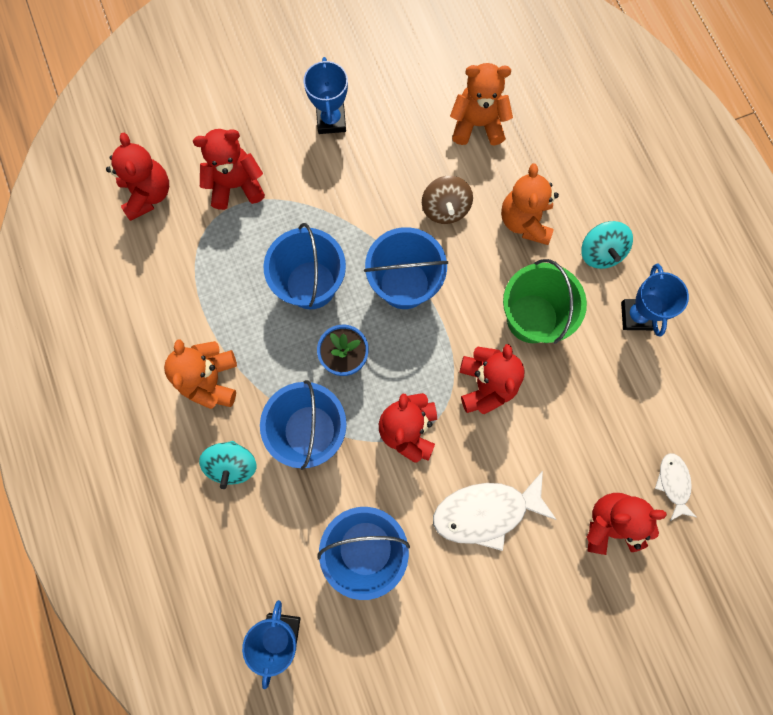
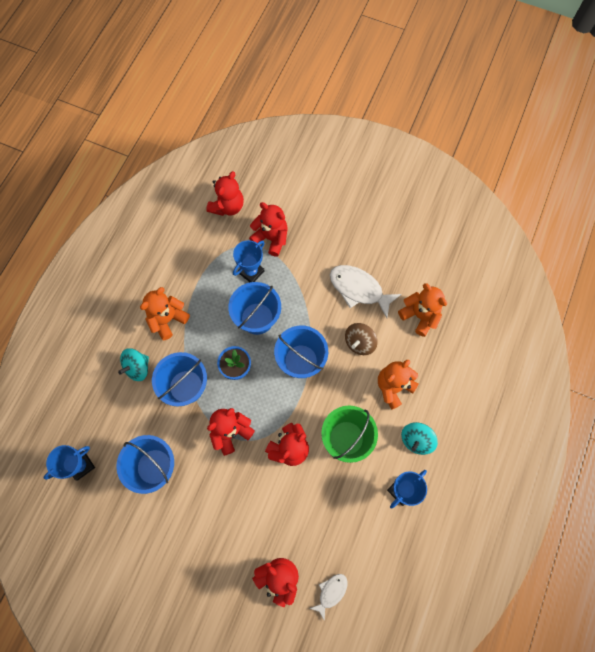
camera: 45 degrees right, 5 degrees down
blue trophy [304,57,348,134] -> blue trophy moved to [233,240,264,282]
white fish [433,471,557,551] -> white fish moved to [330,265,402,318]

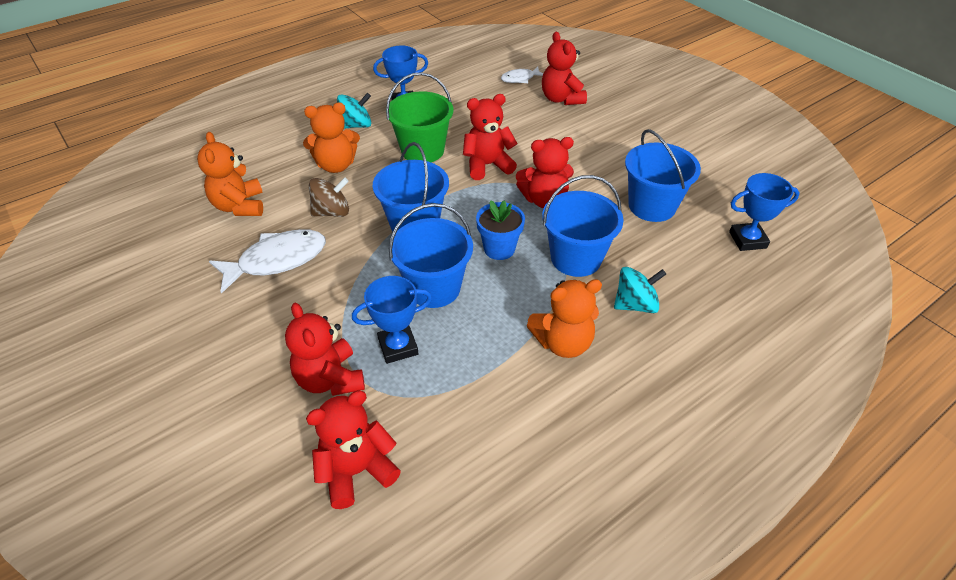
camera: 150 degrees left, 25 degrees down
white fish [330,265,402,318] -> white fish turned 90 degrees counterclockwise [209,229,326,294]

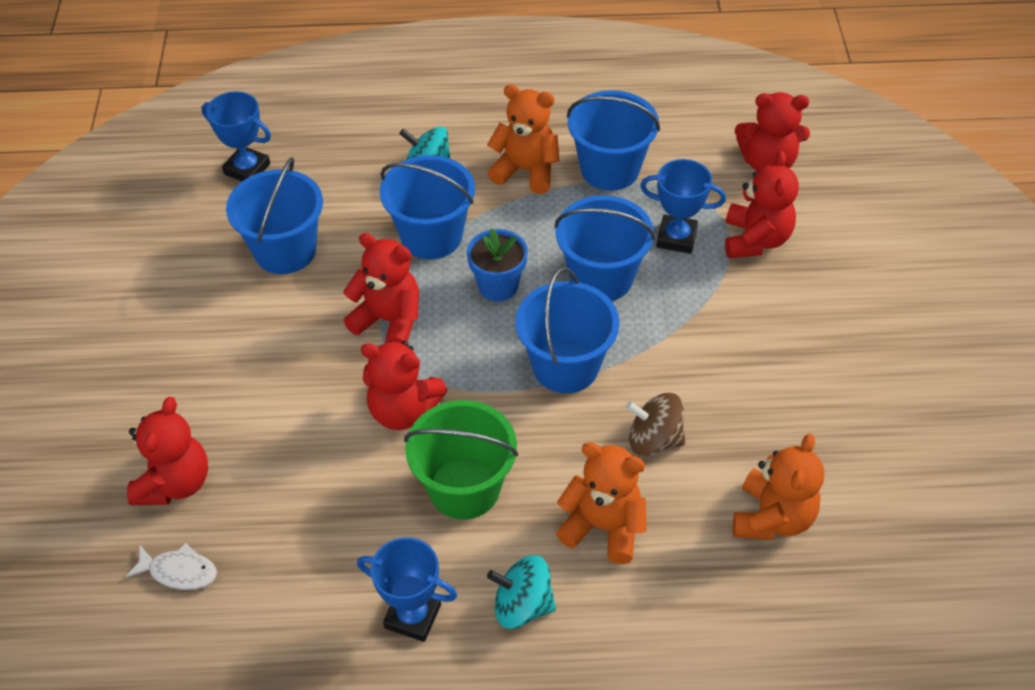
camera: 145 degrees left, 5 degrees up
white fish [209,229,326,294] -> none
none -> blue bucket [567,90,660,191]

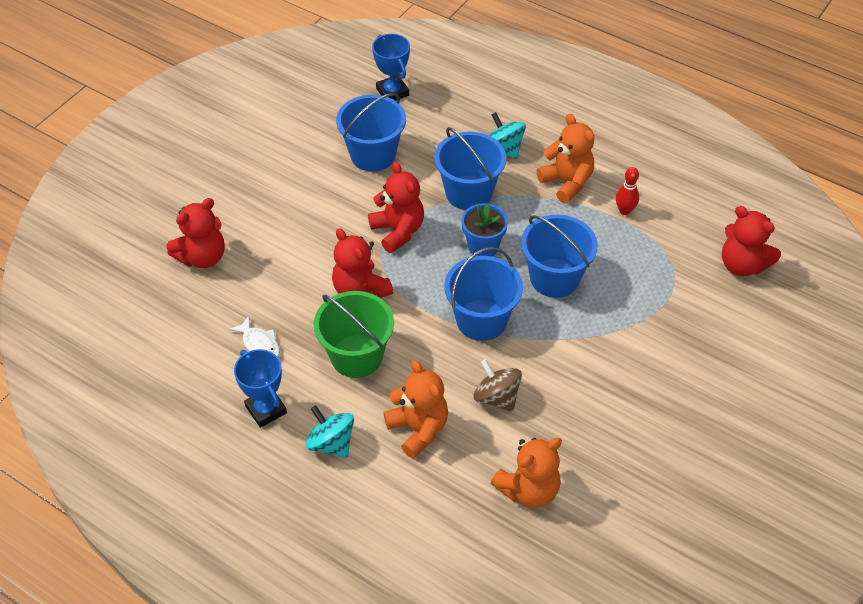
camera: 35 degrees right, 0 degrees up
white fish [125,543,217,590] -> white fish moved to [229,316,280,357]
blue bucket [567,90,660,191] -> red bowling pin [616,167,639,215]
blue trophy [640,159,726,254] -> none
red teddy bear [725,151,799,258] -> none

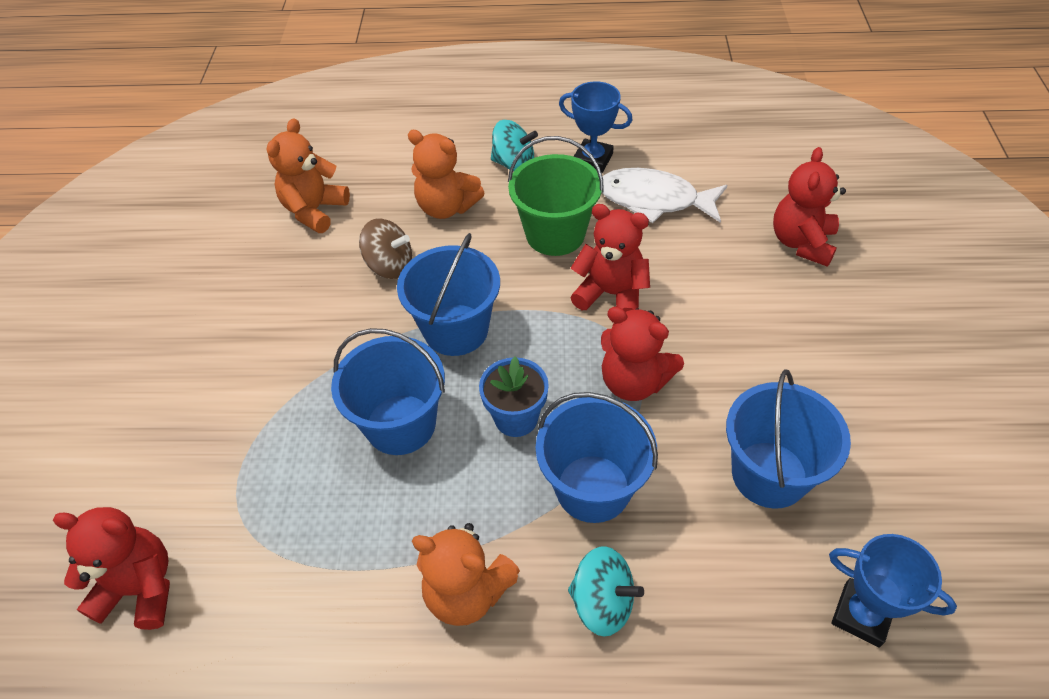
camera: 150 degrees right, 0 degrees up
white fish [229,316,280,357] -> white fish [602,168,727,223], size x1.83
red bowling pin [616,167,639,215] -> none

